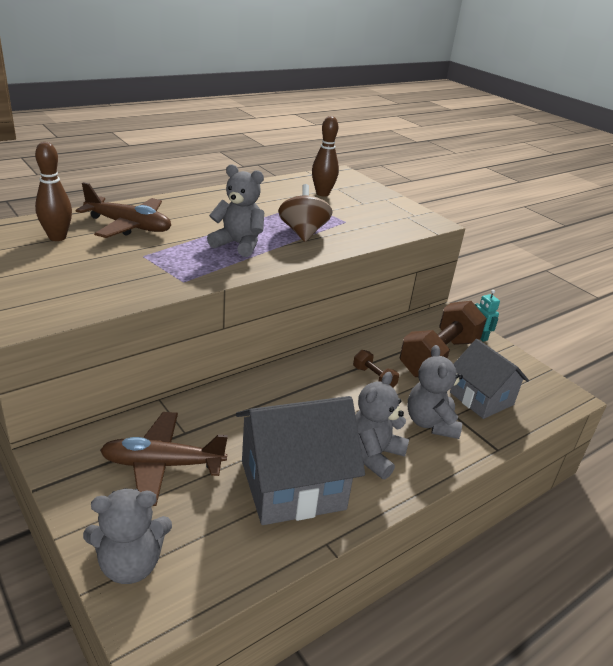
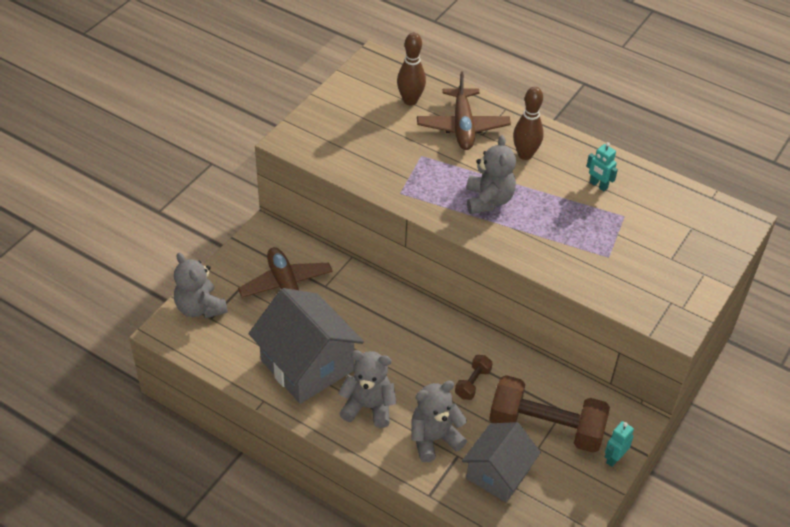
camera: 70 degrees right, 15 degrees up
brown spinning top [278,184,332,242] -> none
brown bowling pin [312,116,339,197] -> brown bowling pin moved to [513,87,544,160]
none -> turquoise robot [587,142,618,191]

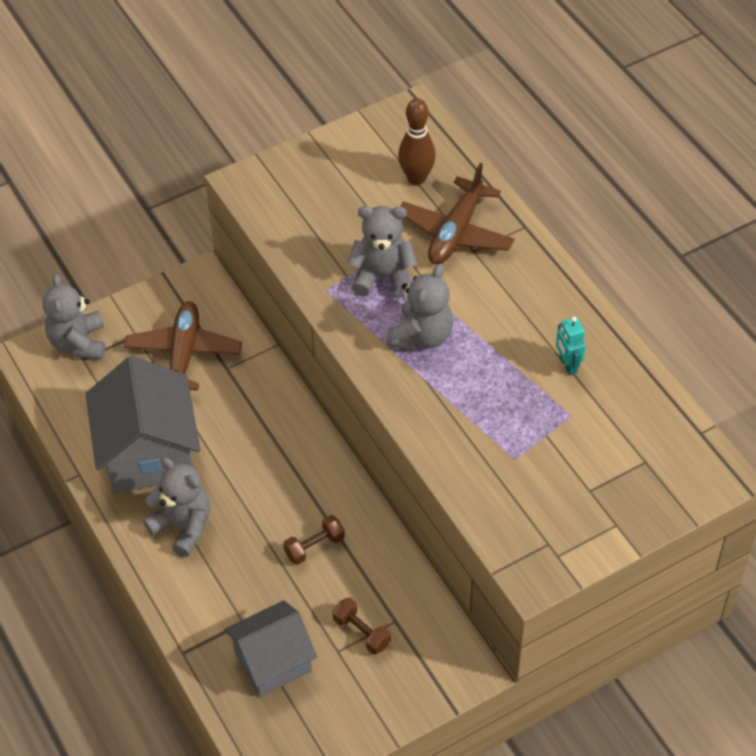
camera: 30 degrees right, 5 degrees up
grey teddy bear [411,381,467,463] -> grey teddy bear moved to [347,206,417,297]
brown dumbbell [489,375,610,453] -> brown dumbbell [332,598,391,655], size x0.44
brown bowling pin [513,87,544,160] -> none
turquoise robot [605,421,634,467] -> none

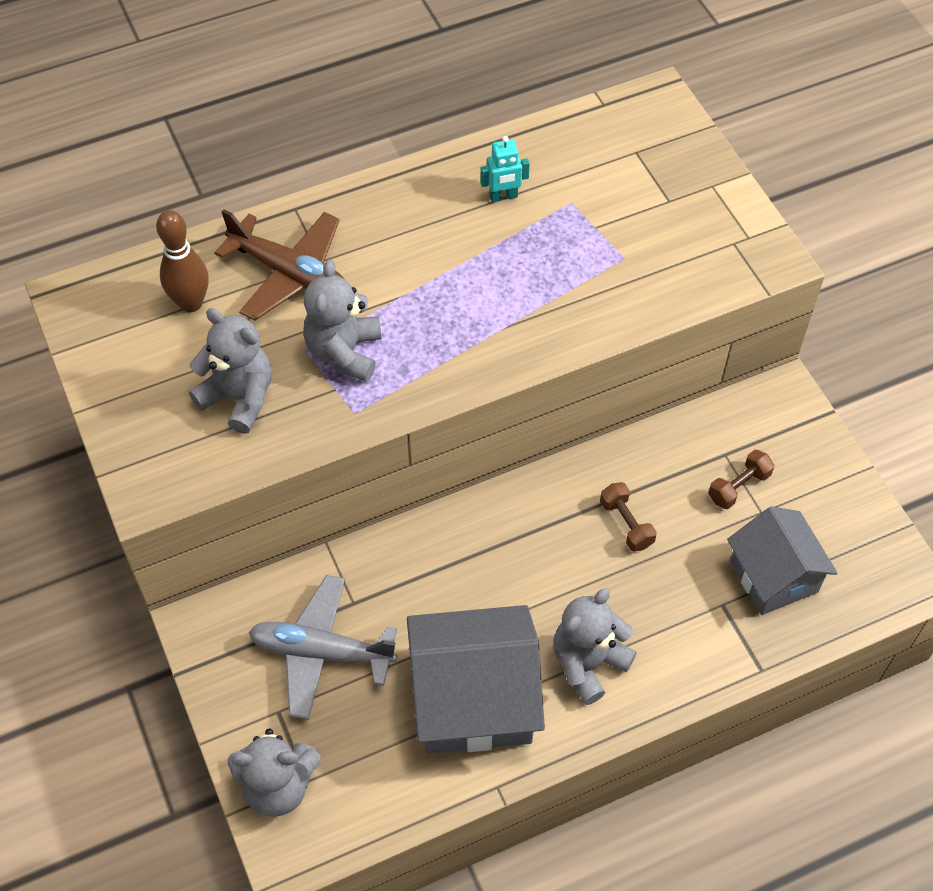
camera: 85 degrees left, 5 degrees up
brown plane [124,301,242,391] -> grey plane [249,575,398,720]
grey teddy bear [386,264,453,351] -> grey teddy bear moved to [189,308,272,434]

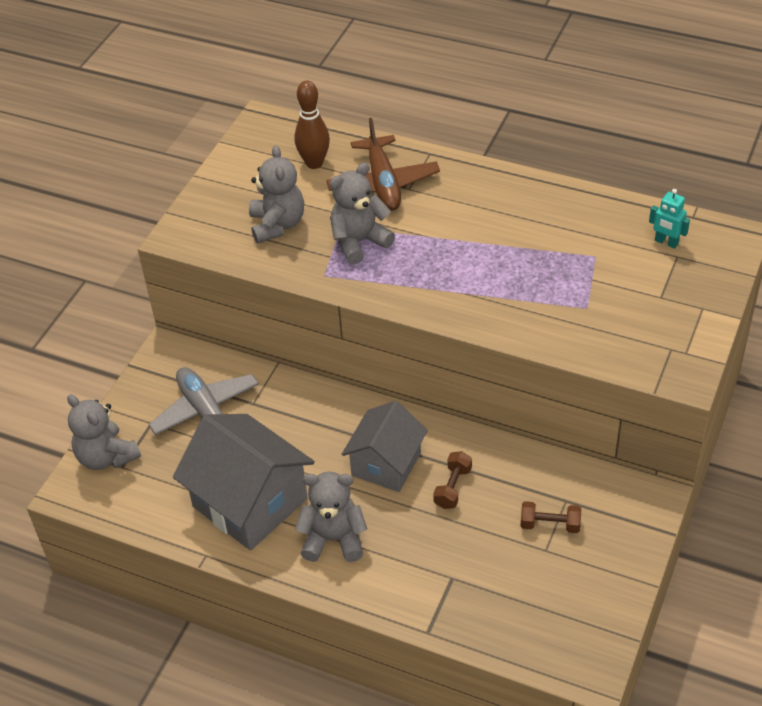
camera: 50 degrees right, 10 degrees down
turquoise robot [481,136,530,202] -> turquoise robot moved to [649,189,690,249]
grey house [727,506,837,615] -> grey house moved to [342,401,428,492]

